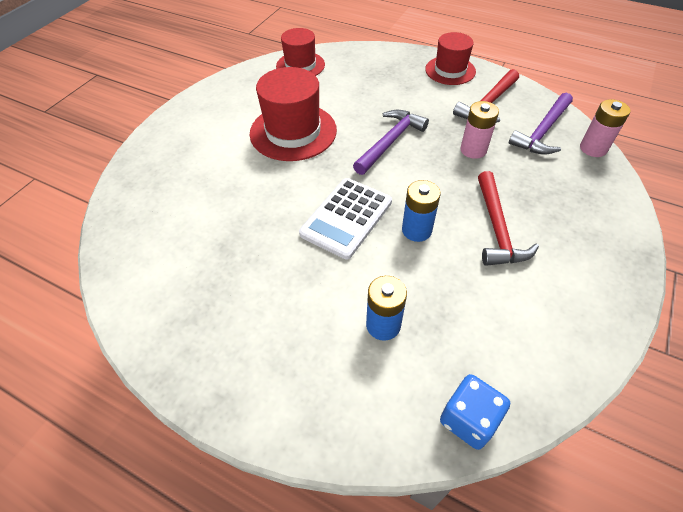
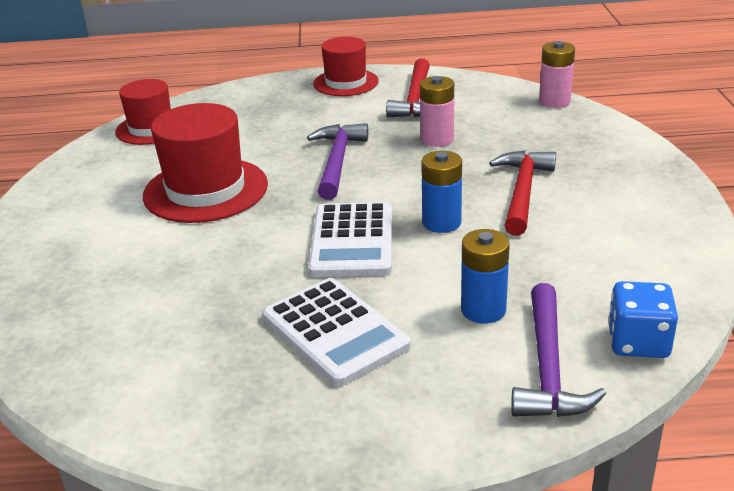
camera: 30 degrees left, 20 degrees down
red hammer [478,171,539,266] -> red hammer turned 135 degrees counterclockwise [489,151,556,236]
purple hammer [509,93,573,155] -> purple hammer moved to [511,283,606,417]
none -> white calculator [262,278,411,386]

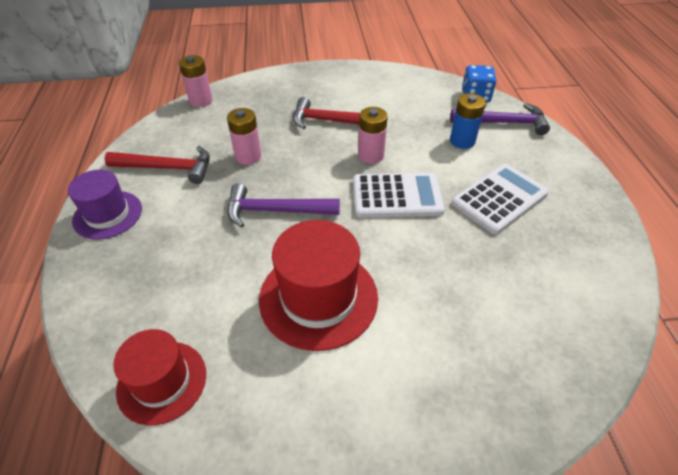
camera: 95 degrees left, 15 degrees up
red hat [313,37,379,96] -> purple hat [68,170,142,240]
blue battery [421,151,462,233] -> pink battery [358,107,388,163]

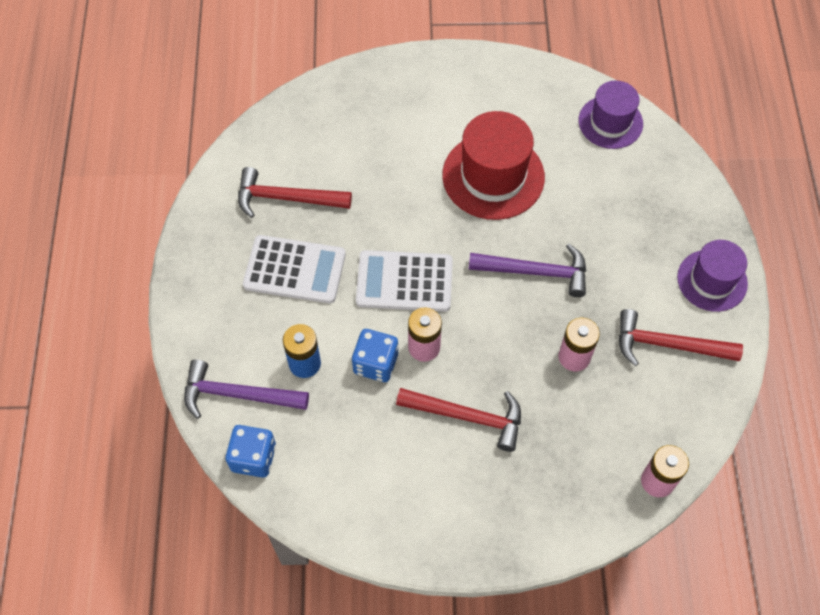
camera: 175 degrees left, 15 degrees up
red hat [113,329,206,426] -> purple hat [579,81,643,149]
white calculator [452,164,549,234] -> white calculator turned 135 degrees counterclockwise [243,235,346,303]
none -> red hammer [238,167,352,218]
none -> blue dice [352,329,398,382]

